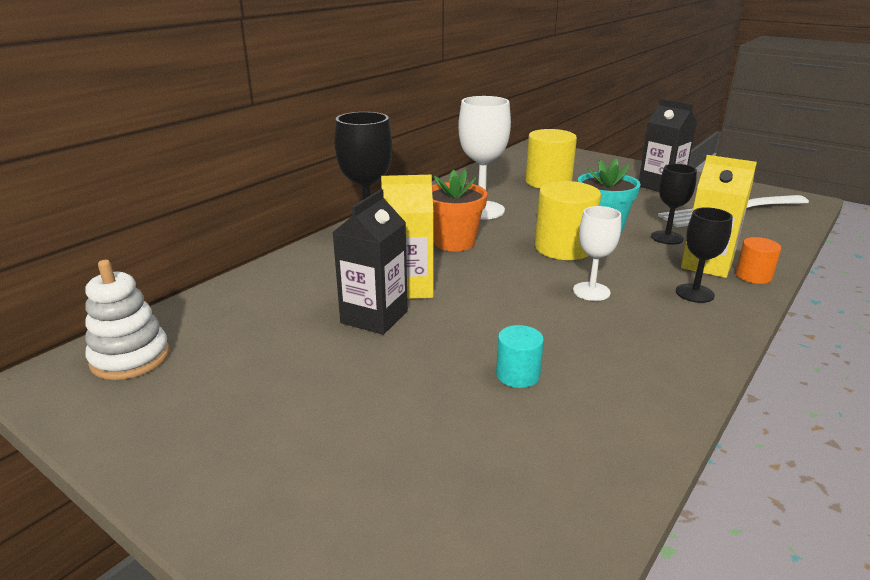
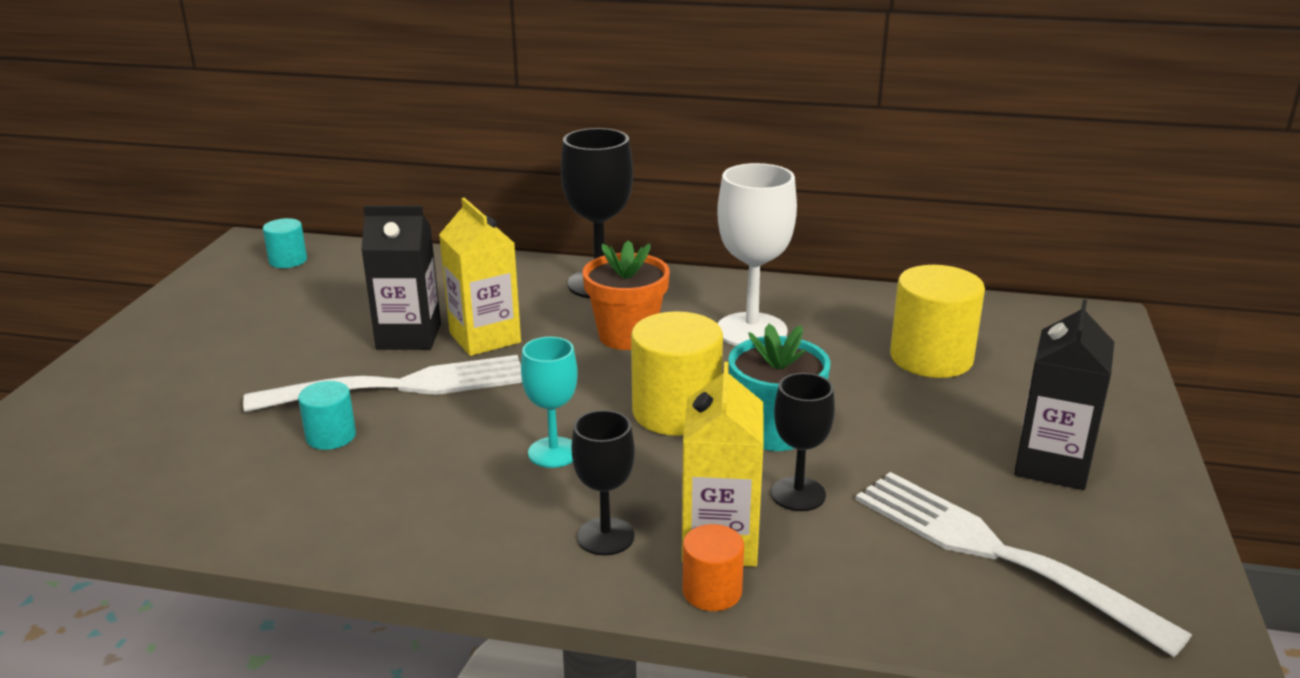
camera: 65 degrees right, 0 degrees up
white stacking toy [85,260,170,380] -> turquoise cylinder [263,218,307,268]
white goblet [573,206,621,301] -> turquoise goblet [521,337,578,468]
none -> white fork [243,355,522,412]

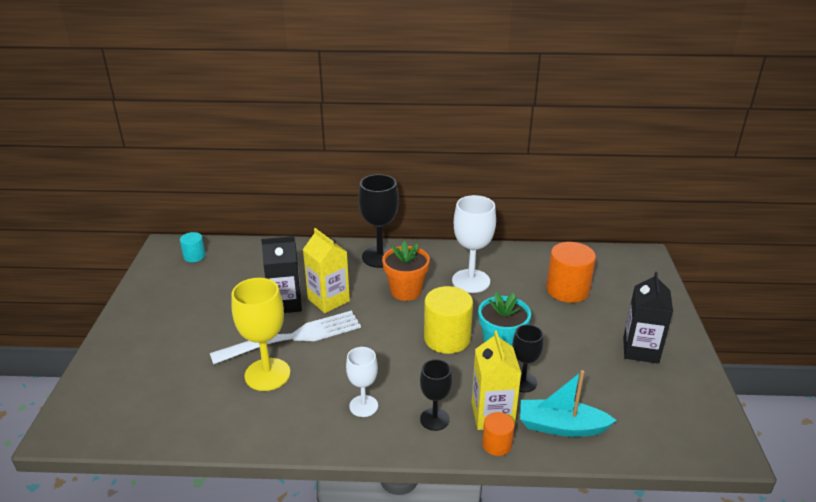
camera: 10 degrees left, 5 degrees up
turquoise cylinder [298,381,356,450] -> yellow goblet [231,278,290,391]
turquoise goblet [521,337,578,468] -> none
white fork [855,472,1192,657] -> none
yellow cylinder [890,265,985,378] -> orange cylinder [546,242,596,303]
none -> white goblet [346,347,378,417]
none -> turquoise boat [520,370,617,437]

